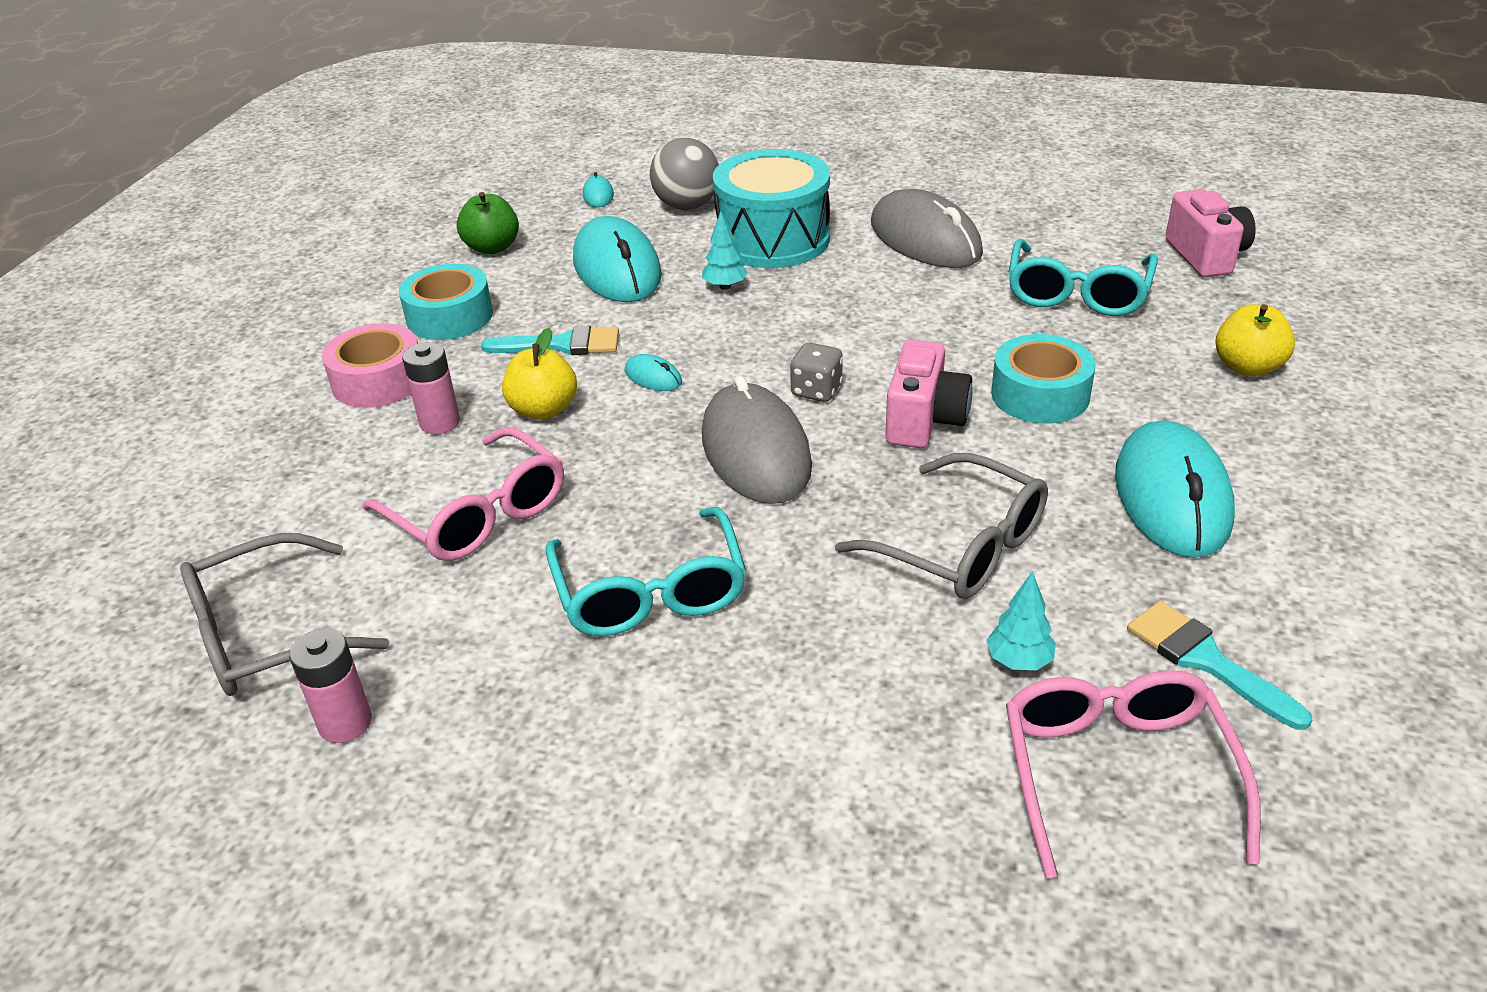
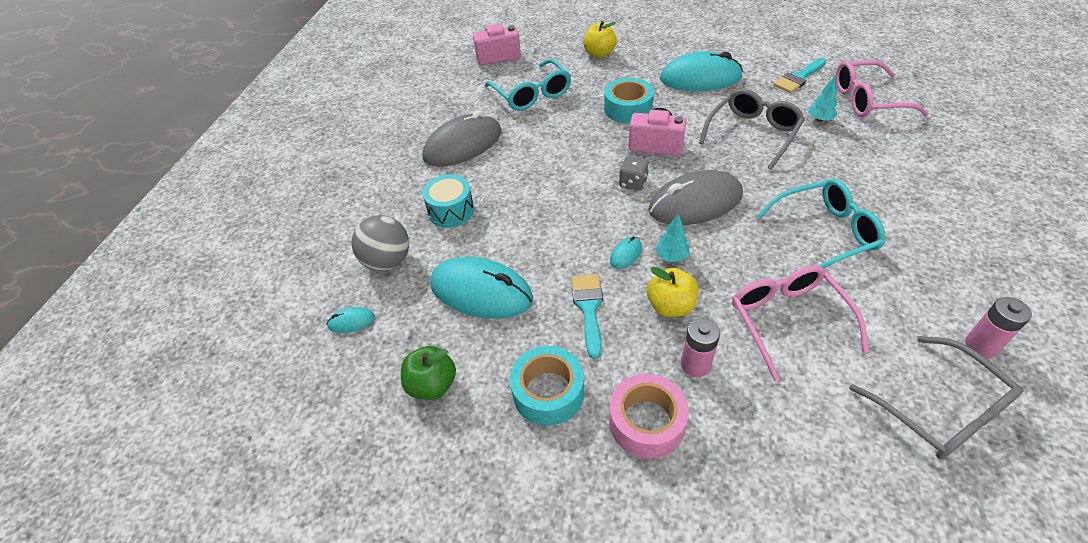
camera: 90 degrees left, 10 degrees up
pink glasses [363,427,564,561] -> pink glasses turned 60 degrees counterclockwise [732,265,869,382]
turquoise mouse [573,216,662,302] -> turquoise mouse turned 45 degrees clockwise [430,257,533,319]
turquoise tree [702,211,748,290] -> turquoise tree moved to [656,214,690,262]
turquoise drum [713,149,830,268] -> turquoise drum [422,174,474,228], size x0.58
turquoise glasses [1008,239,1158,316] -> turquoise glasses turned 45 degrees clockwise [485,59,571,111]

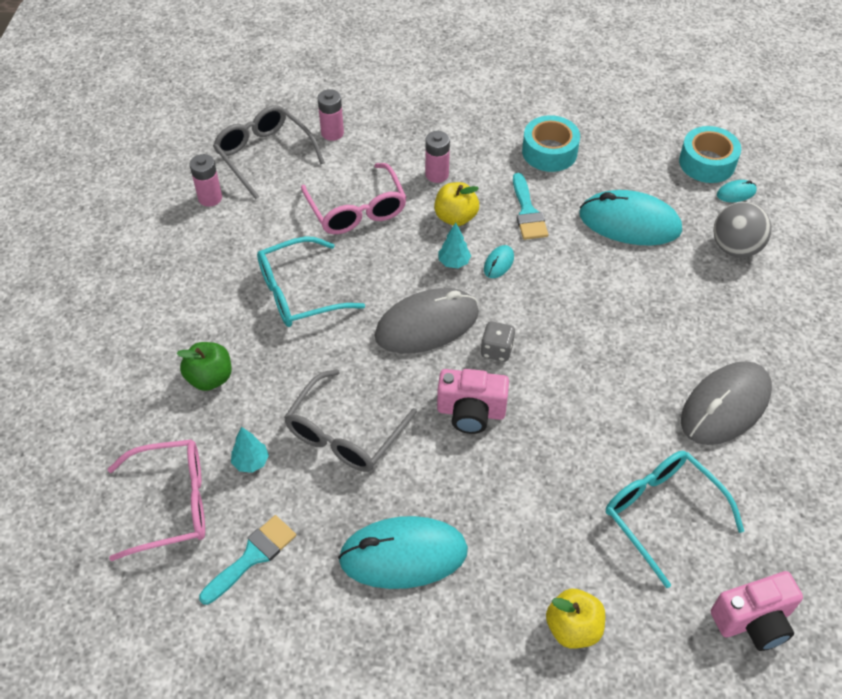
camera: 170 degrees right, 5 degrees up
green apple [401,346,456,400] -> green apple moved to [176,342,231,391]
turquoise drum [422,174,474,228] -> none
turquoise tape [604,78,654,124] -> turquoise tape moved to [679,126,741,183]
pink tape [609,374,689,459] -> none
none -> pink battery [318,89,344,141]

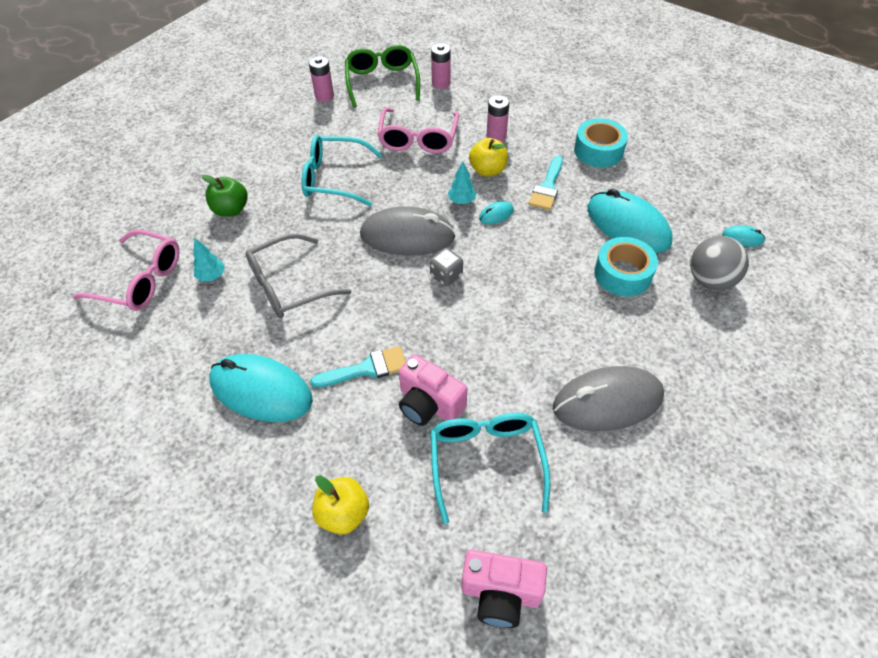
camera: 30 degrees right, 0 degrees up
turquoise brush [199,515,296,605] -> turquoise brush moved to [310,346,406,388]
grey glasses [213,105,325,199] -> green glasses [345,45,420,108]
pink camera [437,369,509,434] -> pink camera moved to [399,354,467,426]
turquoise tape [679,126,741,183] -> turquoise tape moved to [594,237,658,296]

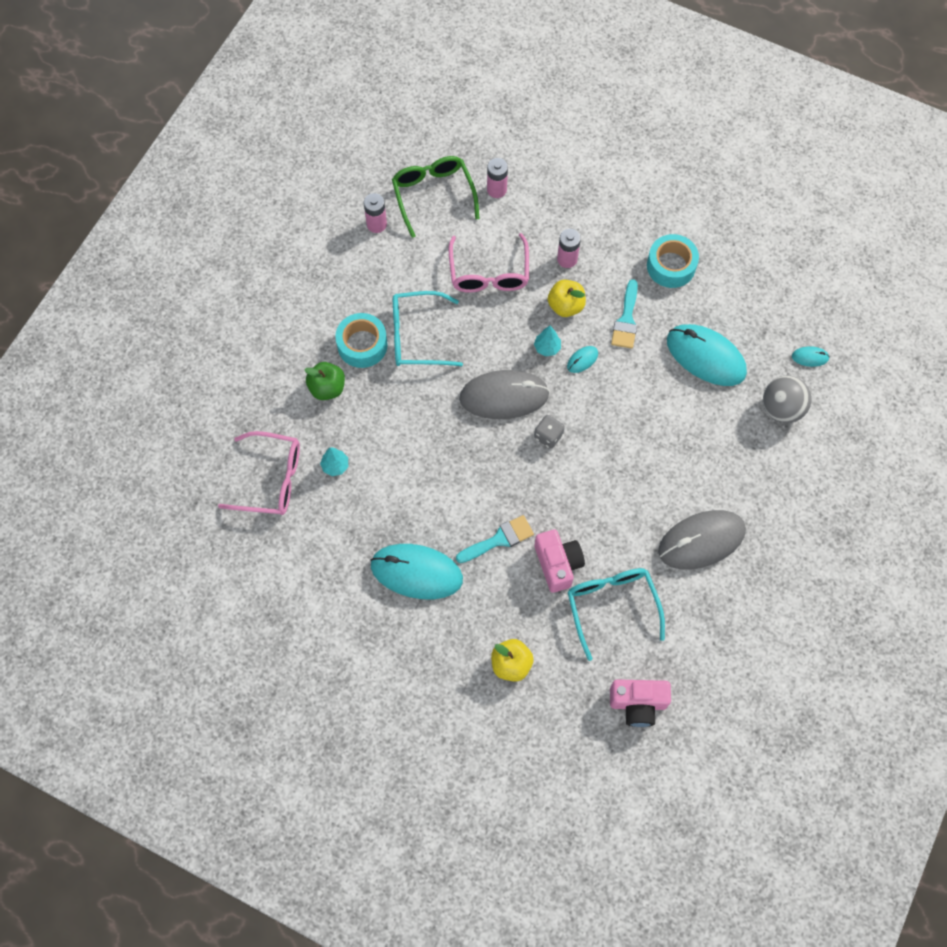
camera: 10 degrees left, 15 degrees up
grey glasses [245,234,351,318] -> none
pink camera [399,354,467,426] -> pink camera turned 135 degrees counterclockwise [535,530,585,593]
turquoise tape [594,237,658,296] -> turquoise tape moved to [335,313,388,368]

